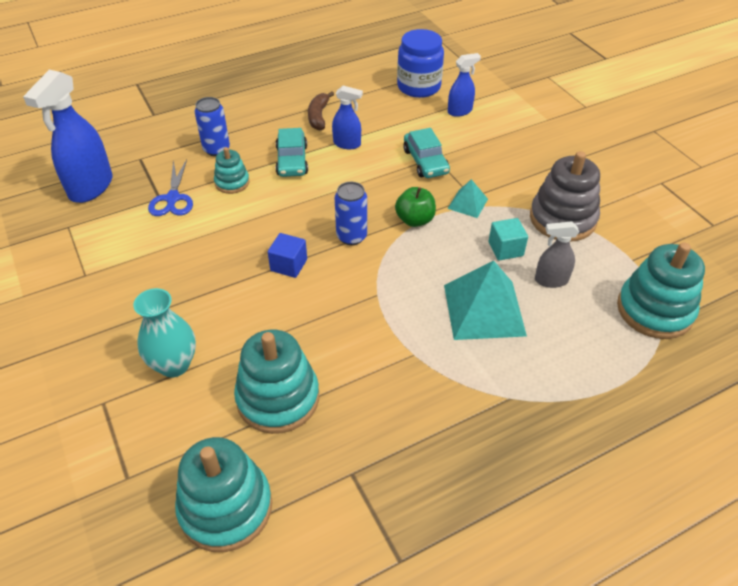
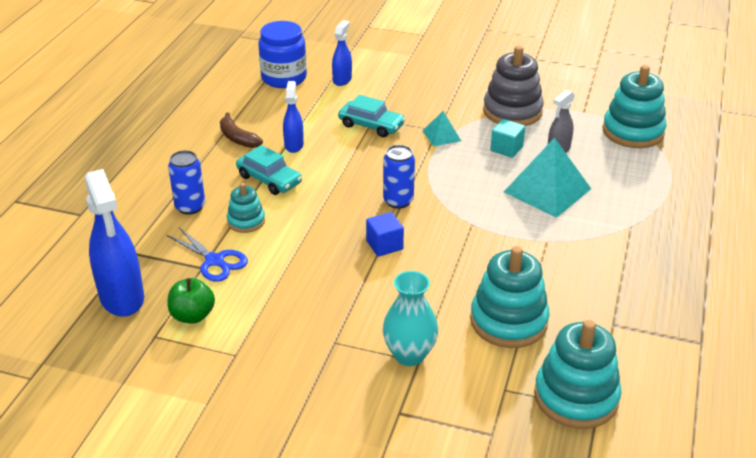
camera: 45 degrees left, 10 degrees down
blue spray bottle [332,86,363,149] -> blue spray bottle turned 60 degrees counterclockwise [283,81,304,153]
green apple [395,187,436,227] -> green apple moved to [168,278,215,324]

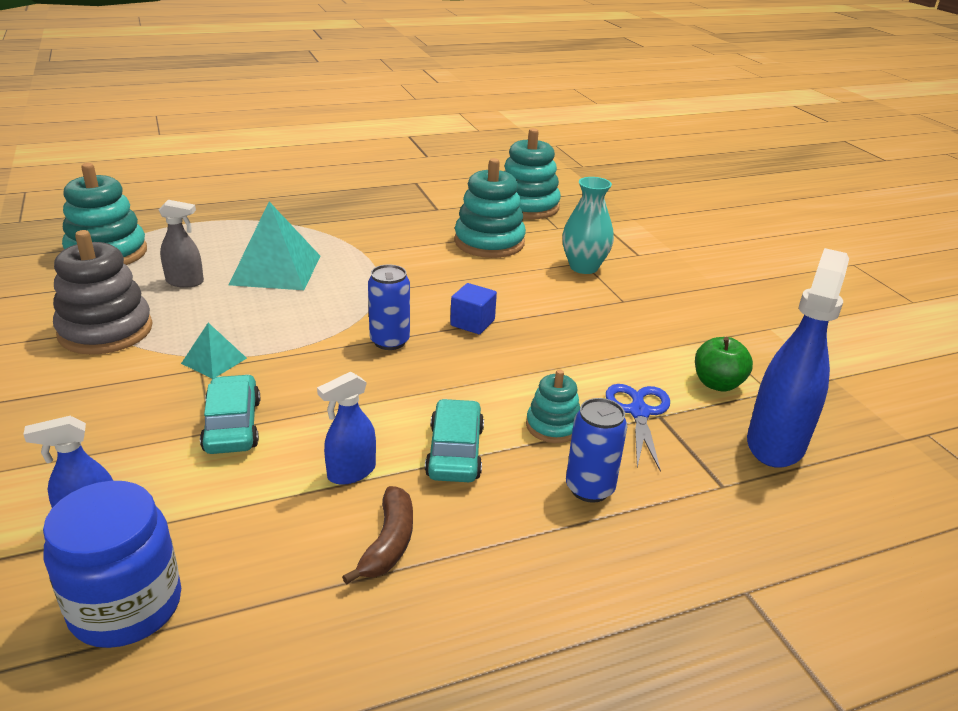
camera: 130 degrees left, 5 degrees down
turquoise cube [490,119,525,158] -> none

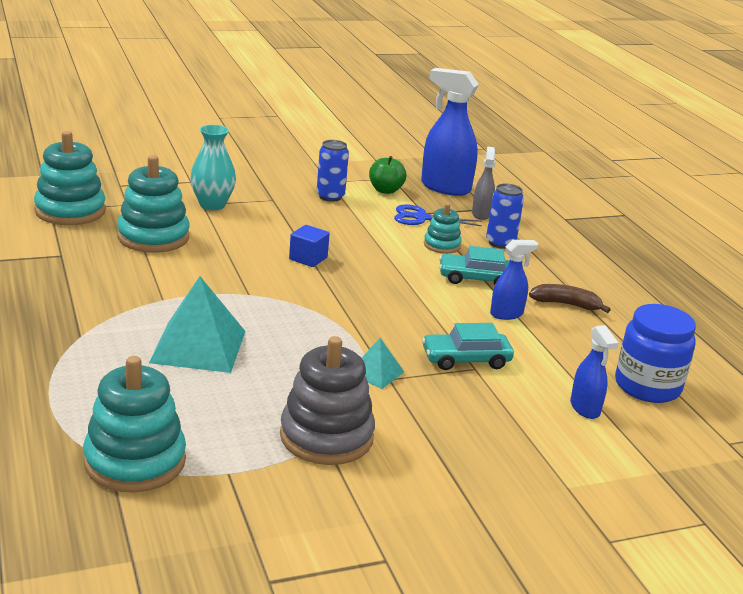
camera: 90 degrees left, 5 degrees down
grey spray bottle [158,200,204,288] -> grey spray bottle moved to [472,146,496,220]
blue spray bottle [317,372,376,485] -> blue spray bottle turned 75 degrees counterclockwise [490,240,538,320]
blue can [368,264,410,350] -> blue can moved to [317,140,349,202]

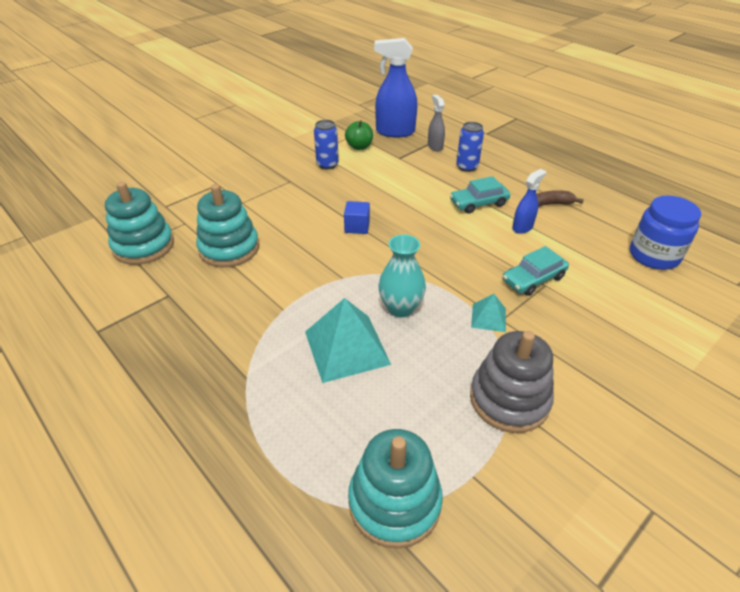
camera: 20 degrees left, 15 degrees up
turquoise vase [190,125,236,210] -> turquoise vase moved to [378,235,426,318]
blue scissors [394,204,482,226] -> none
turquoise stacking toy [424,203,462,254] -> none
blue spray bottle [570,325,619,419] -> none

